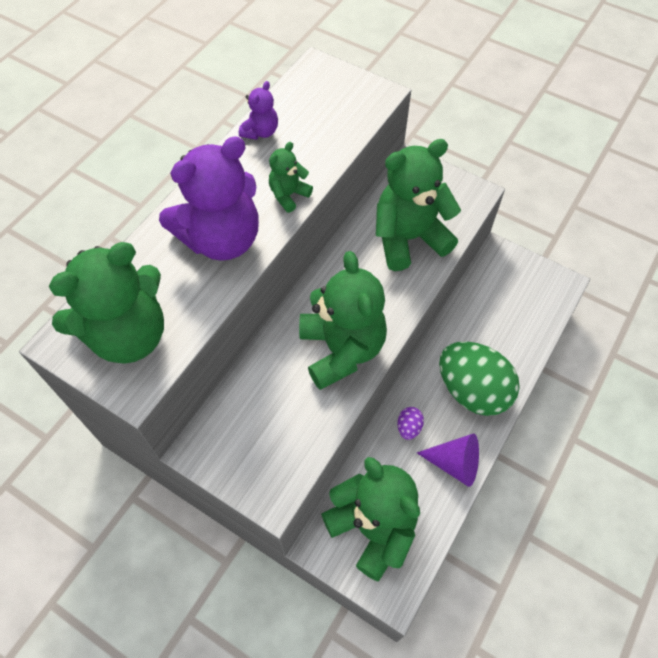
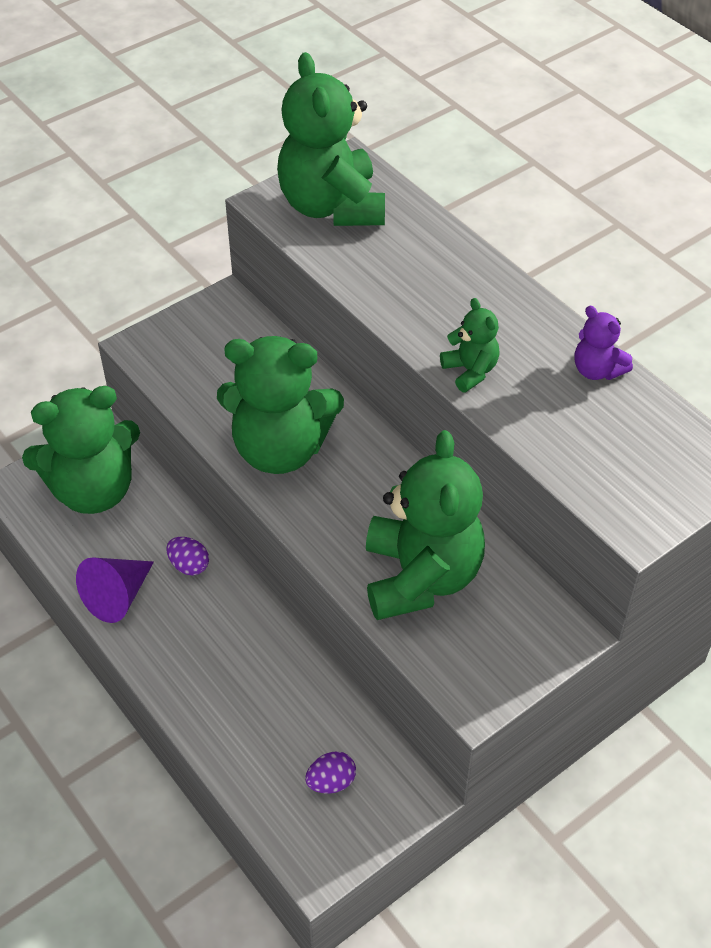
camera: 110 degrees right, 10 degrees down
purple teddy bear [159,136,259,261] -> none
green egg [439,341,520,416] -> none
none -> purple egg [305,751,356,793]

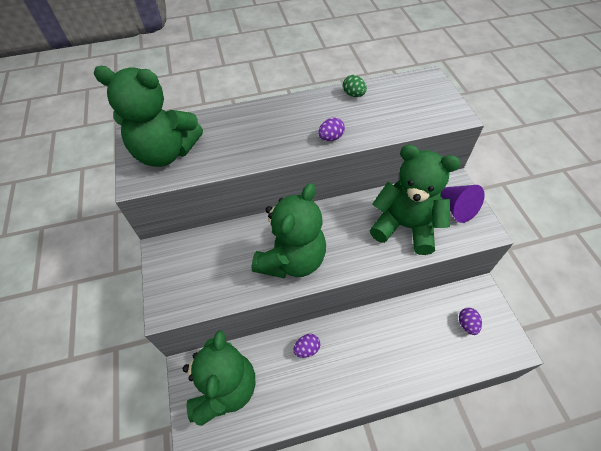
camera: 65 degrees left, 5 degrees up
purple cone [76,557,154,623] -> purple cone moved to [441,185,485,223]
green teddy bear [440,298,500,392] -> purple egg [318,118,345,141]
purple teddy bear [574,306,633,380] -> green egg [343,75,367,97]

